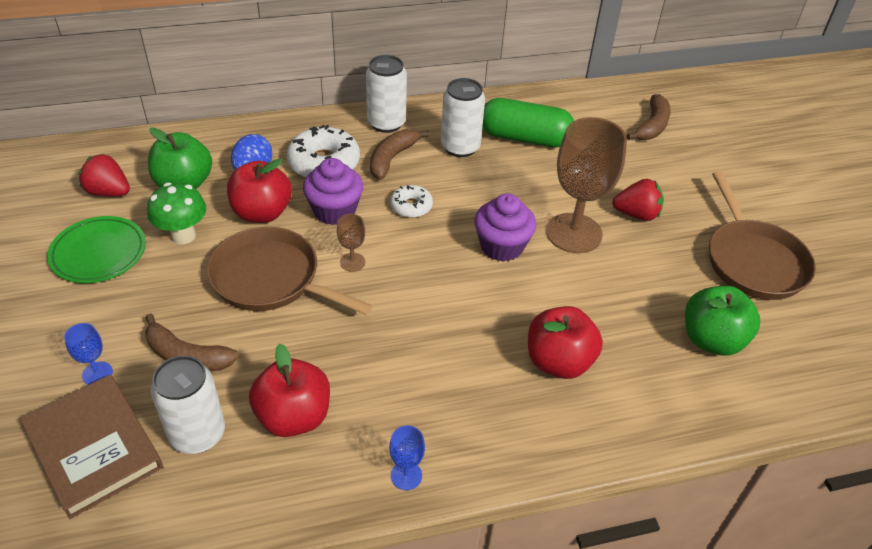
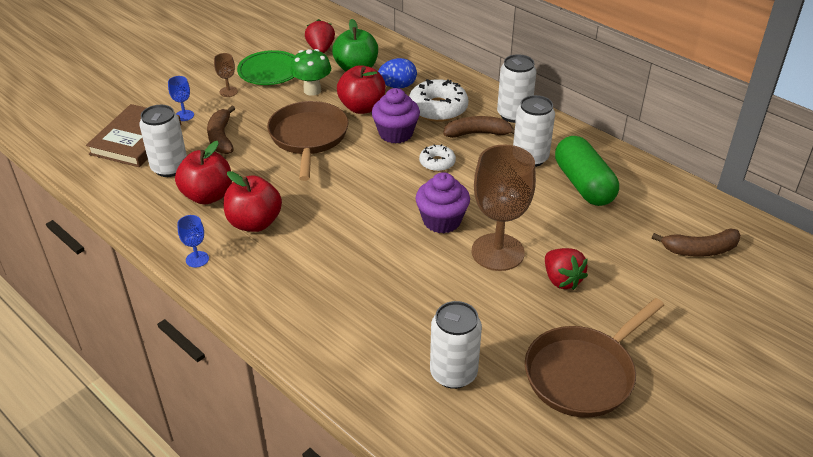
camera: 60 degrees right, 5 degrees down
brown goblet [337,214,365,272] -> brown goblet moved to [214,53,238,97]
red apple [528,306,603,379] -> red apple moved to [224,171,282,232]
green apple [685,286,760,356] -> white can [430,301,482,389]

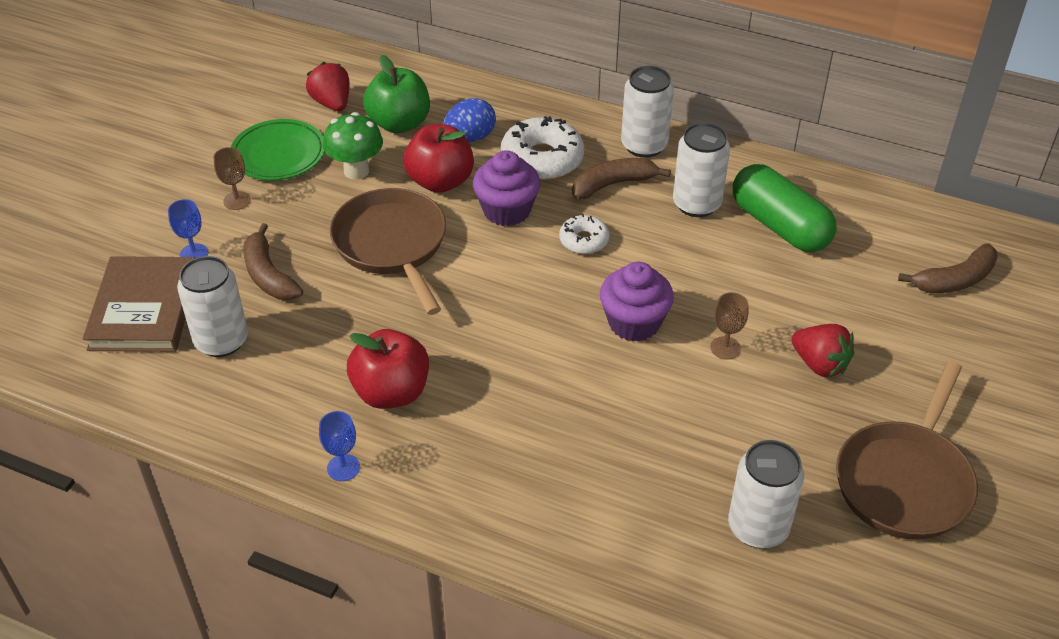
camera: 20 degrees left, 5 degrees up
red apple [175,141,232,205] -> none
brown goblet [472,144,536,271] -> brown goblet [710,292,748,359], size x0.43

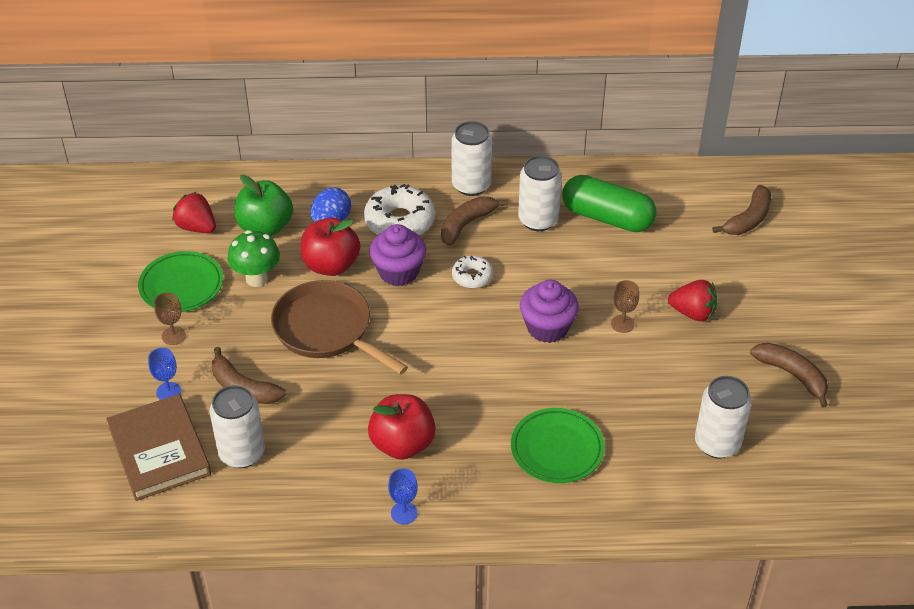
camera: 25 degrees left, 0 degrees up
brown pan [836,361,978,540] -> brown banana [750,343,828,407]
none -> green plate [511,408,605,483]

